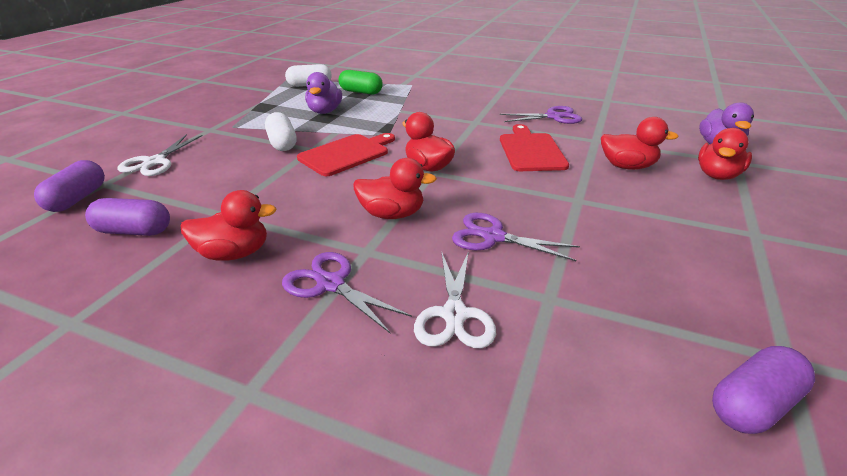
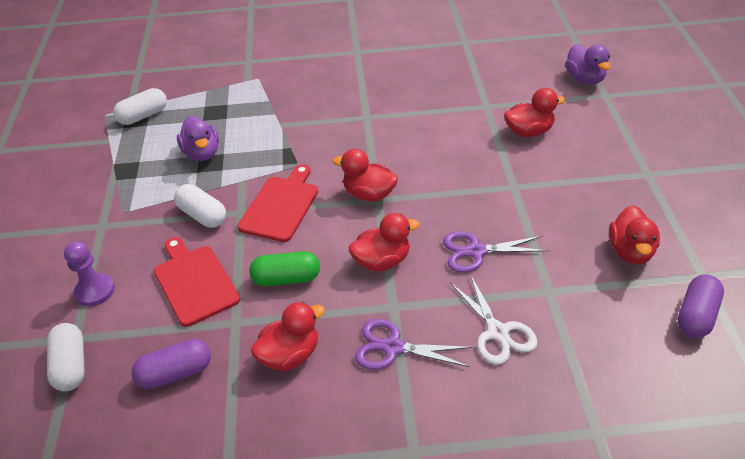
camera: 25 degrees left, 10 degrees up
purple capsule [34,160,105,212] -> white capsule [47,323,85,391]
white scissors [117,134,203,176] -> purple pawn [64,241,115,307]
green capsule [338,70,383,95] -> green capsule moved to [249,251,320,286]
purple scissors [500,106,582,124] -> none
red cutting board [500,124,569,171] -> red cutting board moved to [154,237,240,327]
red duck [698,128,752,180] -> red duck moved to [609,205,660,264]

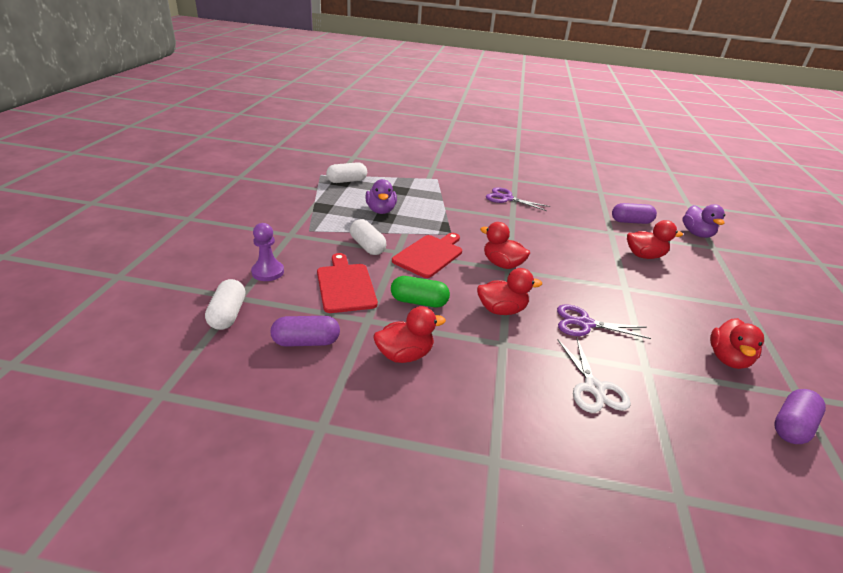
camera: 10 degrees right, 10 degrees down
purple scissors [355,319,473,370] -> purple scissors moved to [486,187,550,211]
none -> purple capsule [612,203,657,224]

